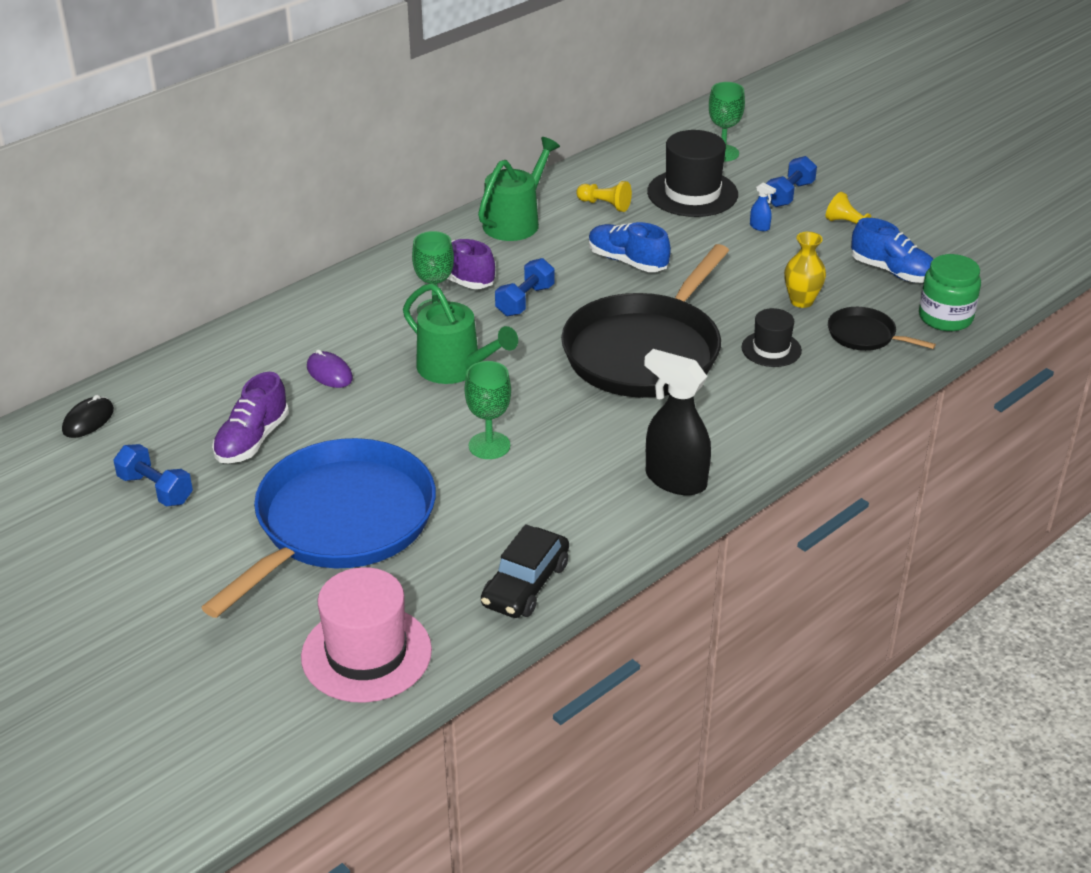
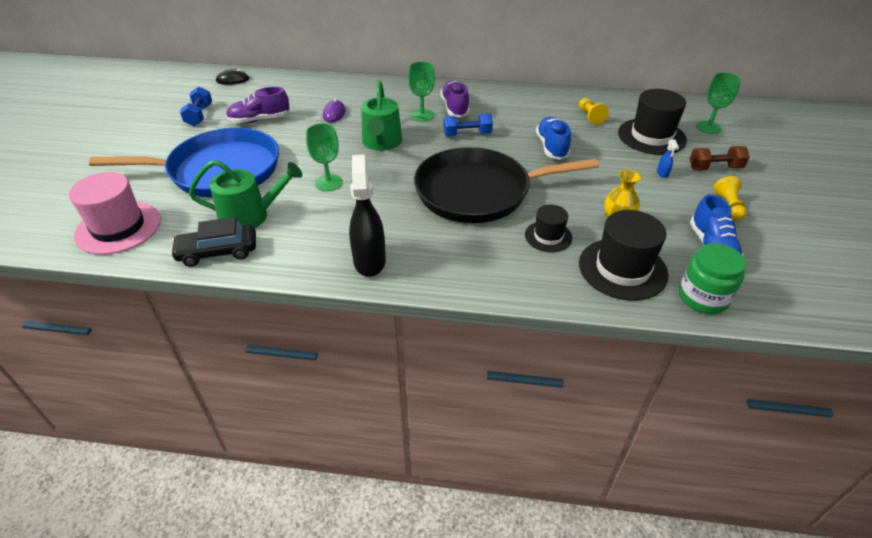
camera: 50 degrees right, 5 degrees up
green watering can [478,137,560,241] -> green watering can moved to [189,160,302,228]
blue dumbbell [766,156,817,207] -> brown dumbbell [690,146,750,171]
black pan [828,307,936,351] -> black hat [579,210,669,301]

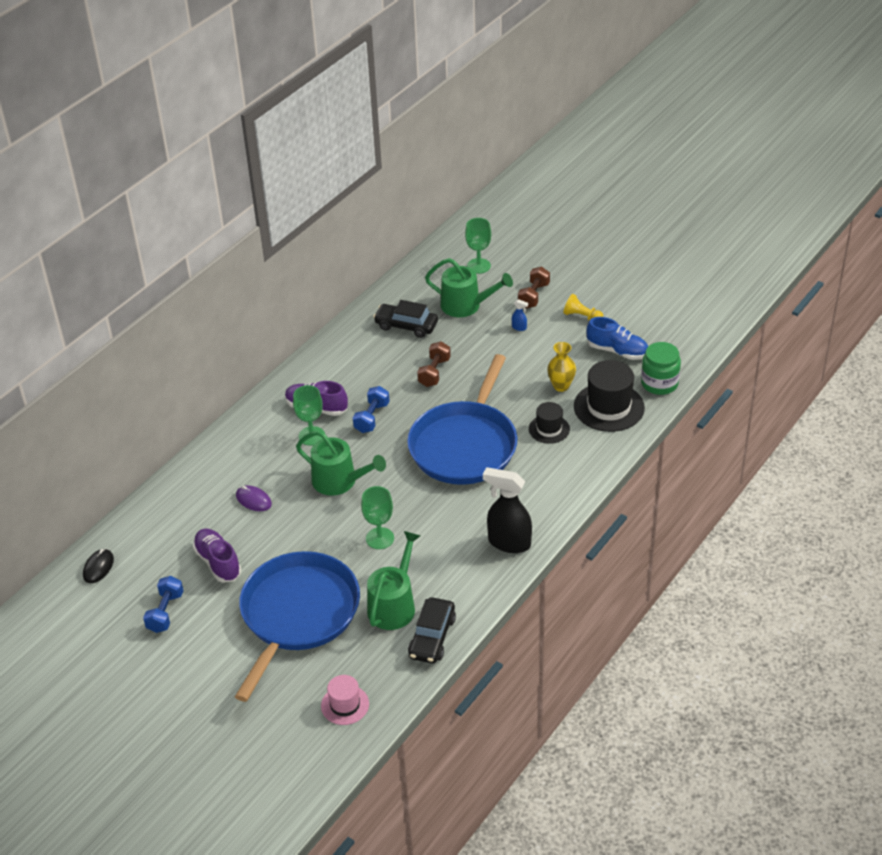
camera: 60 degrees left, 0 degrees up
pink hat [69,172,161,255] -> pink hat [321,675,369,725], size x0.58
blue dumbbell [180,87,212,126] -> blue dumbbell turned 75 degrees clockwise [143,576,184,633]
purple shoe [226,87,290,124] -> purple shoe turned 135 degrees clockwise [193,529,241,583]
black pan [414,147,599,223] -> blue pan [407,354,517,485]
blue shoe [536,117,571,160] -> brown dumbbell [417,342,451,387]
yellow pawn [579,98,609,125] -> black car [373,300,438,338]
black hat [618,89,687,155] -> green watering can [425,258,513,317]

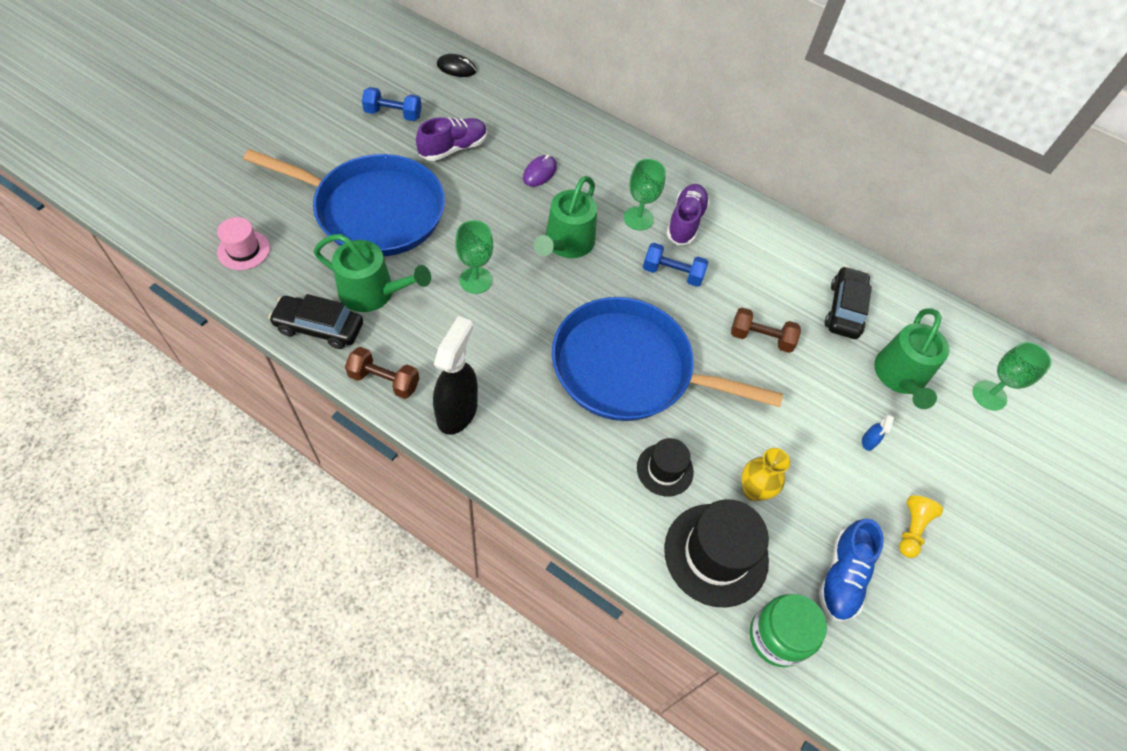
camera: 80 degrees right, 15 degrees up
brown dumbbell [518,267,550,309] -> brown dumbbell moved to [345,347,420,399]

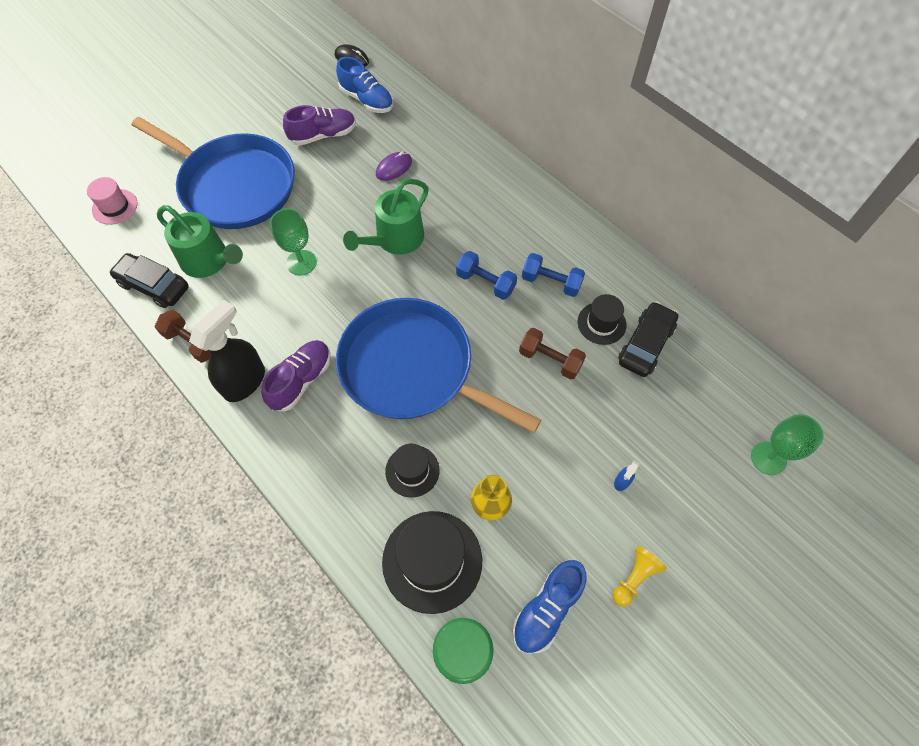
camera: 20 degrees right, 5 degrees up
blue dumbbell [362,87,422,121] -> blue dumbbell moved to [522,253,585,297]
green goblet [624,159,666,231] -> none
purple shoe [666,184,710,245] -> purple shoe moved to [261,340,331,412]
green watering can [874,308,950,409] -> none
none -> blue shoe [336,57,393,113]
none -> black hat [578,294,626,345]

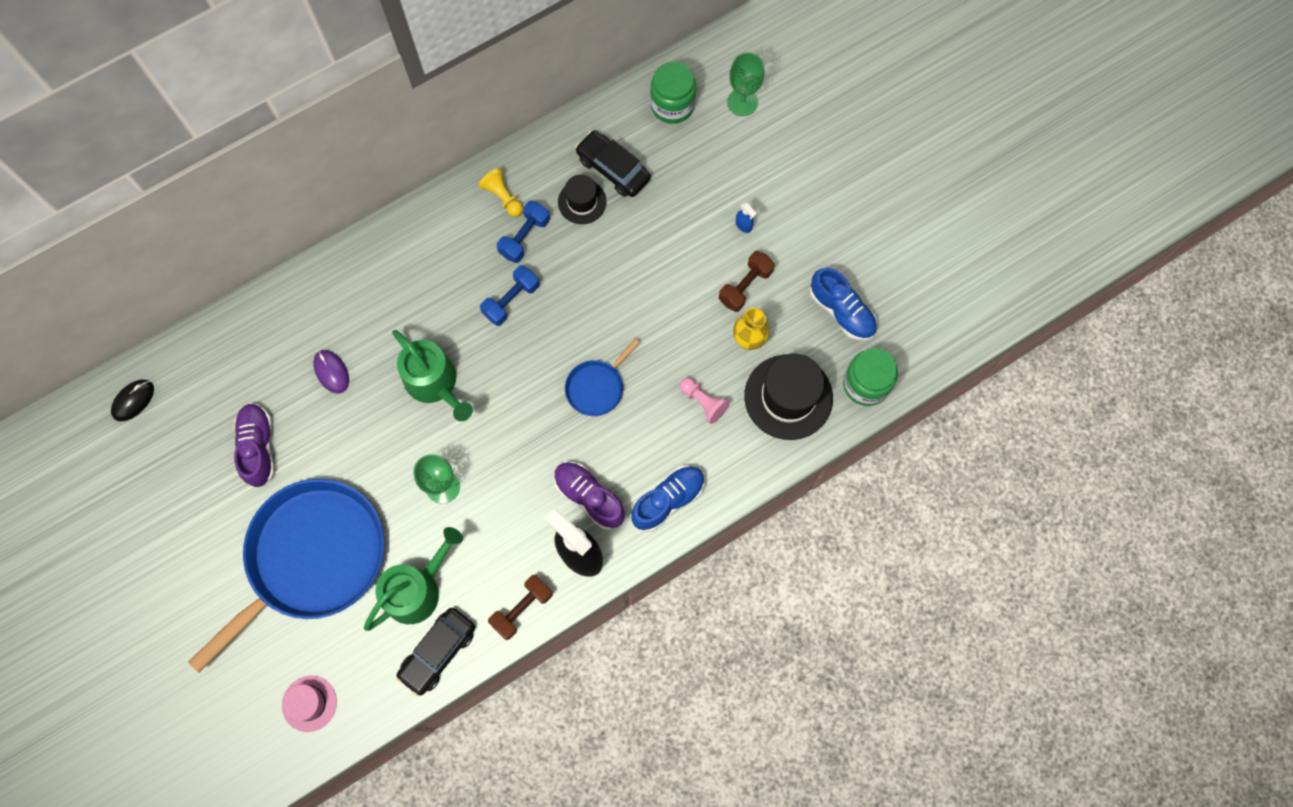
camera: 80 degrees left, 10 degrees up
blue shoe [336,57,393,113] -> blue shoe moved to [631,466,705,532]
blue pan [336,298,541,433] -> blue pan [565,339,640,416], size x0.43
black hat [385,444,440,497] -> pink pawn [679,378,730,424]
brown dumbbell [519,328,586,379] -> brown dumbbell moved to [719,251,775,312]
yellow pawn [613,546,667,607] -> yellow pawn moved to [479,168,523,217]
none -> green jar [650,62,696,124]

